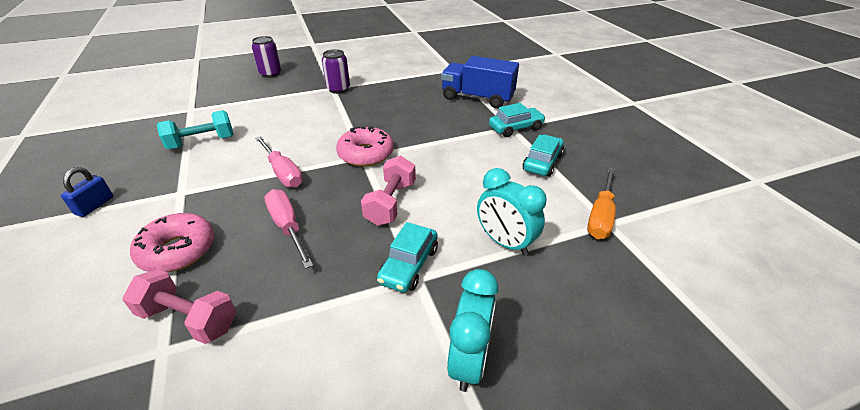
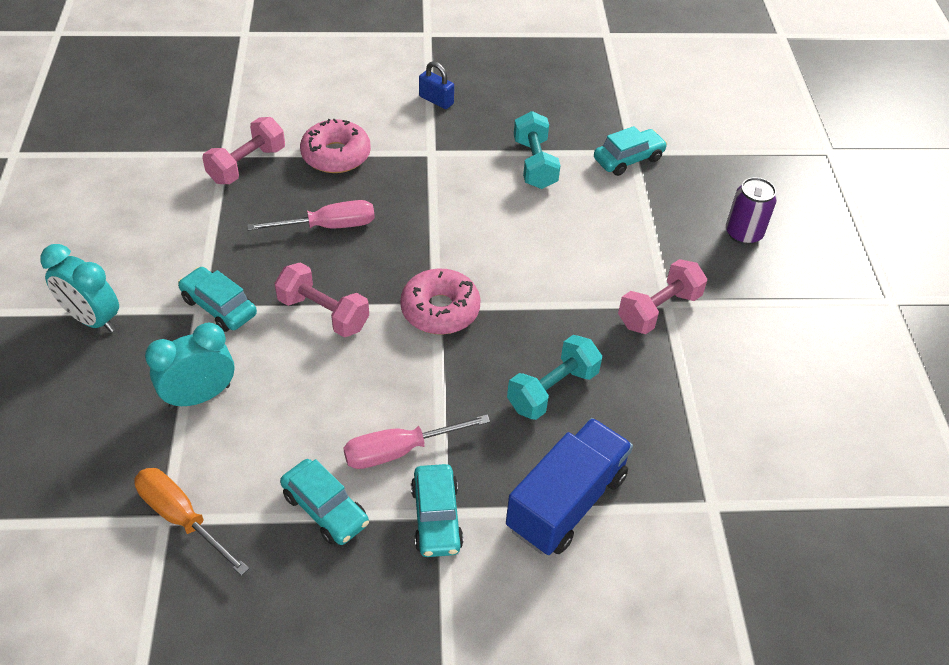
camera: 105 degrees right, 10 degrees up
pink screwdriver [255,136,303,188] -> pink screwdriver moved to [343,415,490,469]
purple can [322,49,350,94] -> pink dumbbell [618,259,707,334]
none -> turquoise dumbbell [507,335,602,420]
none -> turquoise car [594,126,667,176]

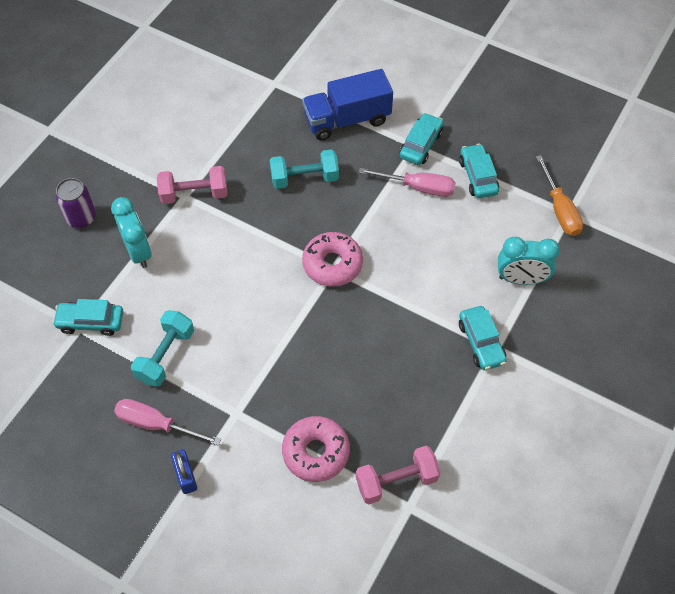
camera: 145 degrees left, 10 degrees up
turquoise clock [40,244,119,332] -> turquoise clock moved to [111,197,152,268]
pink screwdriver [247,200,375,231] -> pink screwdriver moved to [114,399,221,446]
pink dumbbell [274,262,369,337] -> none

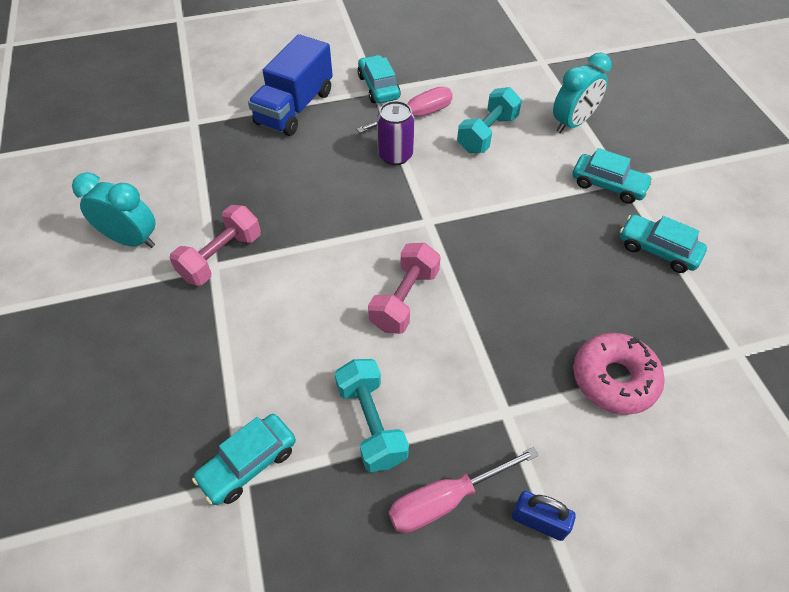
camera: 45 degrees left, 5 degrees down
purple can [55,178,96,228] -> purple can moved to [377,101,414,165]
turquoise clock [111,197,152,268] -> turquoise clock moved to [72,172,156,248]
turquoise dumbbell [270,149,339,189] -> turquoise dumbbell moved to [457,87,522,153]
pink donut [302,232,363,287] -> none
pink dumbbell [356,446,440,504] -> pink dumbbell moved to [368,243,441,334]
turquoise car [459,144,499,198] -> turquoise car moved to [620,214,707,273]
orange screwdriver [536,155,583,236] -> none

